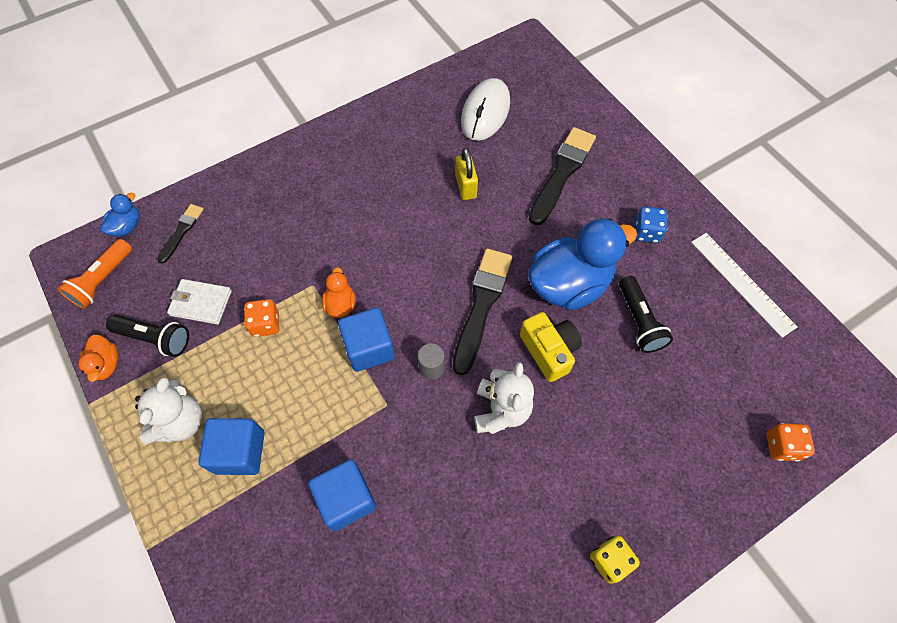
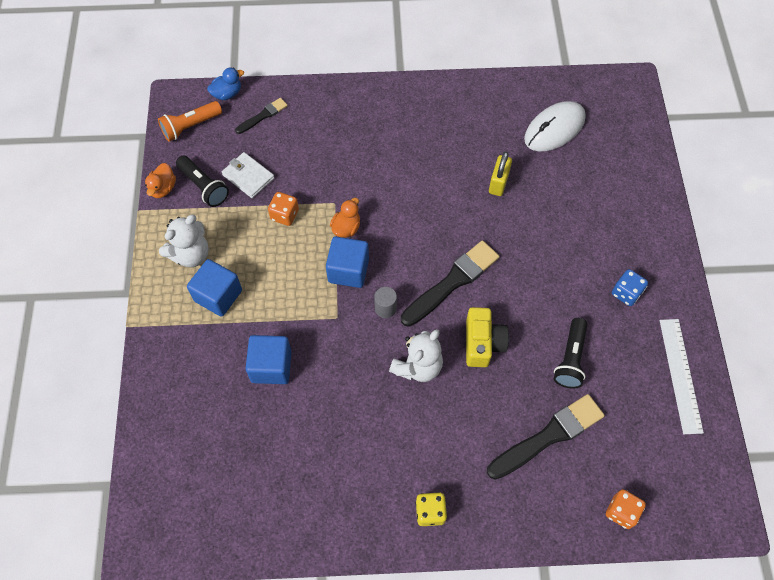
camera: 30 degrees right, 0 degrees up
blue duck [528,219,638,310] -> none
black brush [529,127,596,225] -> black brush moved to [487,394,605,480]

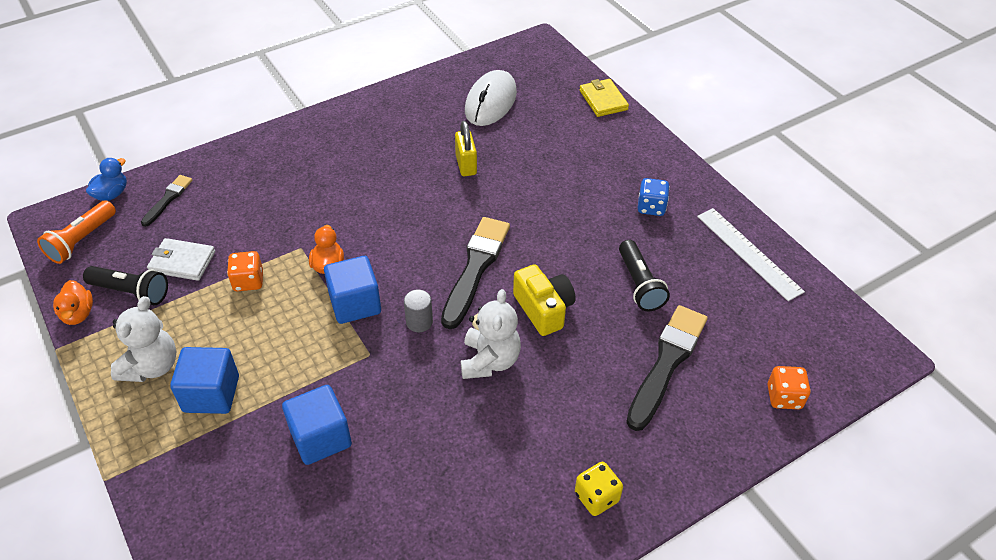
camera: 30 degrees left, 15 degrees down
none -> yellow wallet [579,79,629,117]

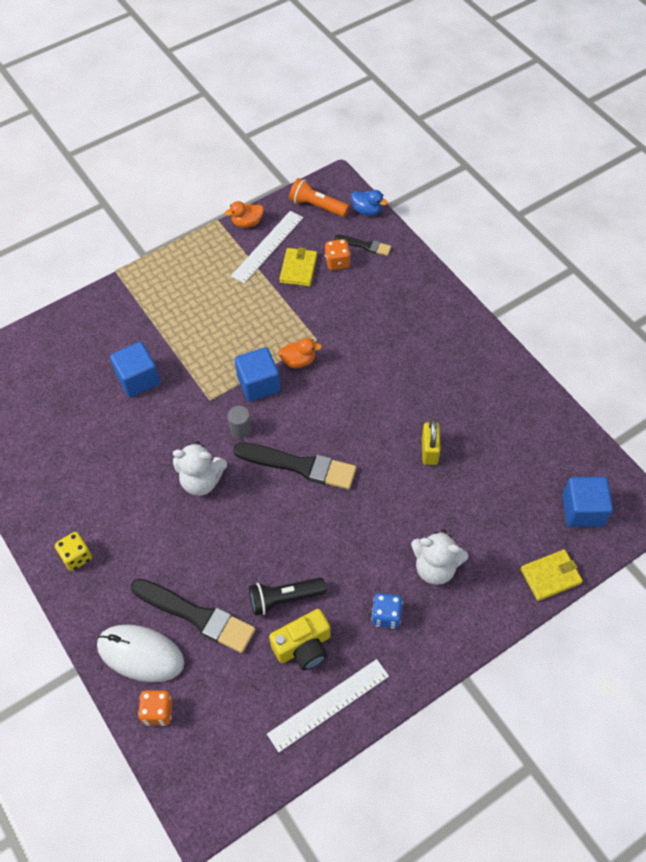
camera: 90 degrees right, 10 degrees up
black flashlight [83,266,168,305] -> white ruler [231,211,303,284]
white teddy bear [111,296,176,382] -> white teddy bear moved to [411,529,468,585]
white wallet [147,238,215,281] -> yellow wallet [279,247,317,286]
blue cube [170,347,239,414] -> blue cube moved to [562,477,613,527]
orange dice [227,251,263,291] -> orange dice moved to [325,239,350,270]
yellow padlock [455,121,477,176] -> yellow padlock turned 75 degrees counterclockwise [422,419,441,465]
white mouse [465,70,517,126] -> white mouse moved to [97,625,184,682]
yellow camera [513,264,576,336] -> yellow camera moved to [269,609,330,670]

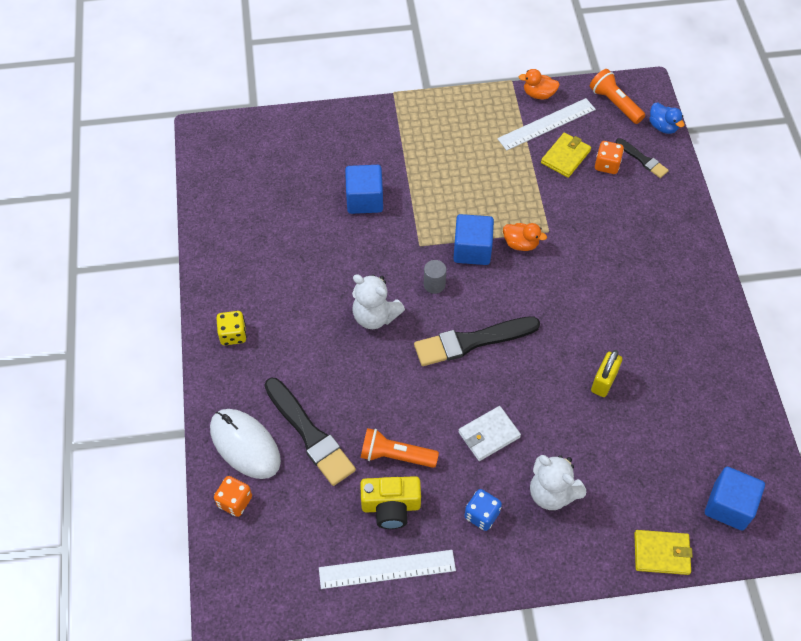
camera: 25 degrees right, 0 degrees up
black brush [233,442,356,490] -> black brush turned 120 degrees clockwise [414,316,540,366]
black flashlight [249,577,326,616] -> orange flashlight [361,428,439,468]
none -> white wallet [458,406,521,461]

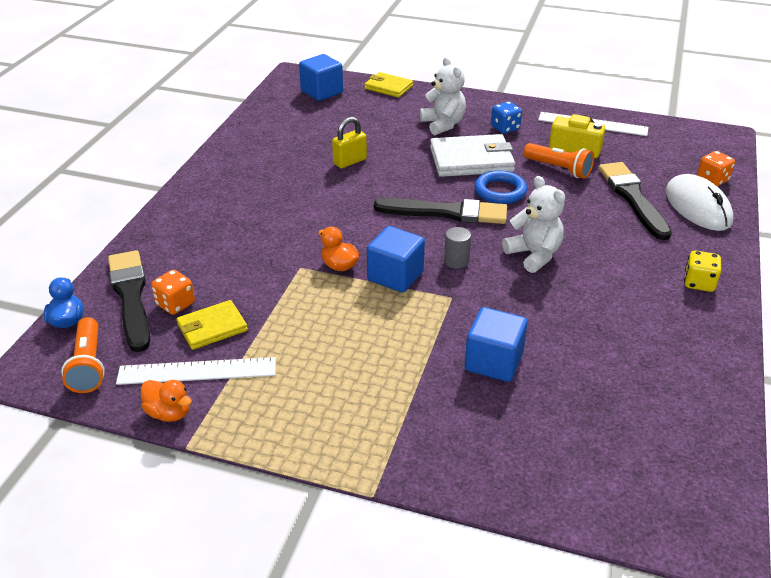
camera: 155 degrees left, 20 degrees down
white wallet [458,406,521,461] -> white wallet [430,134,515,177], size x1.65
black brush [616,138,669,178] -> black brush [108,250,150,352], size x1.87
none -> blue ring [474,170,527,204]

